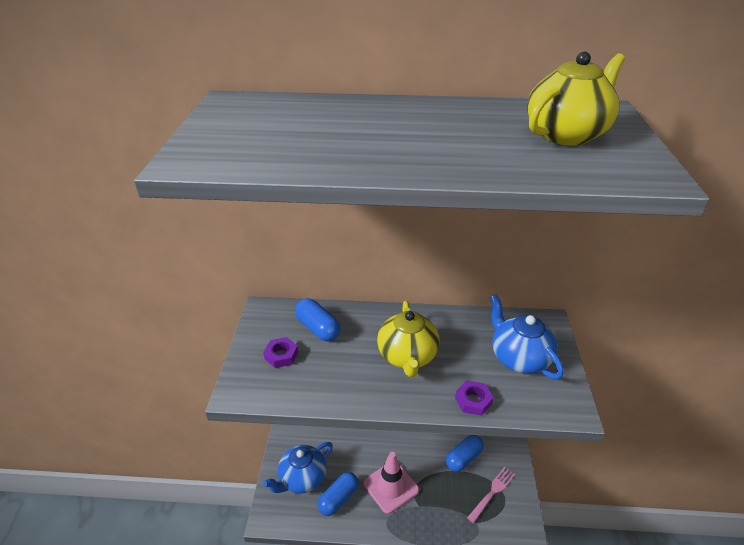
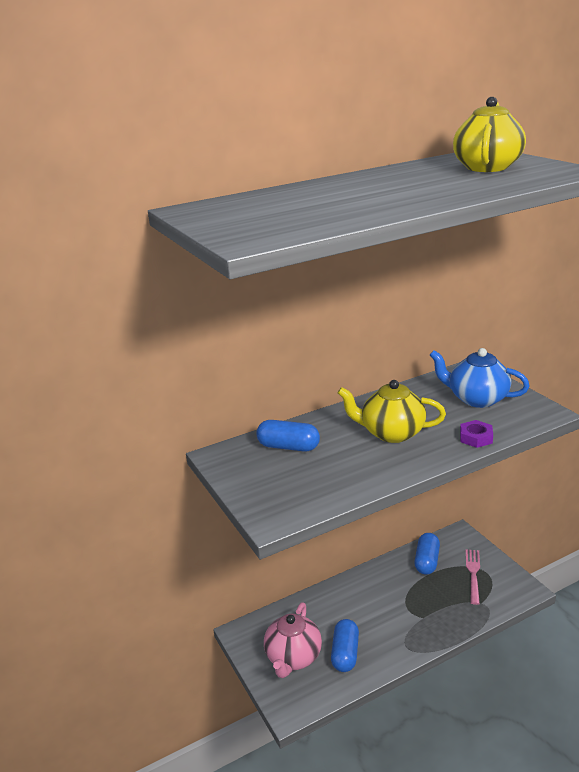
camera: 30 degrees left, 10 degrees down
purple nut [263,337,298,368] -> none
blue teapot [263,442,333,493] -> pink teapot [264,602,322,678]
pink traffic cone [363,452,419,514] -> none
yellow teapot [377,301,440,377] -> yellow teapot turned 135 degrees clockwise [338,380,446,443]

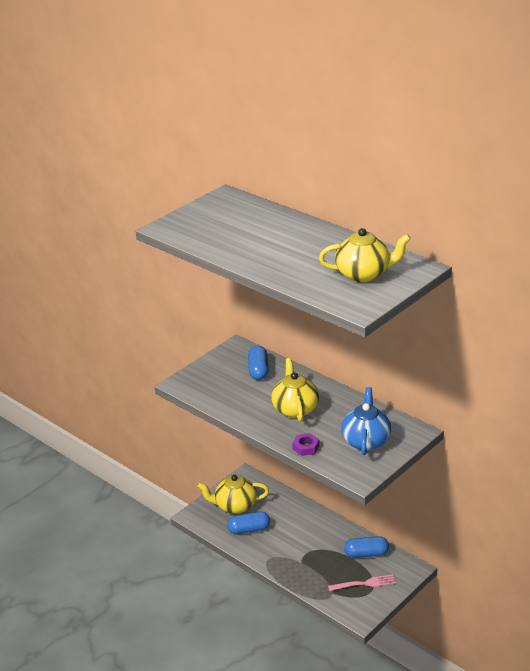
camera: 70 degrees right, 5 degrees up
pink teapot [264,602,322,678] -> yellow teapot [198,475,269,514]

